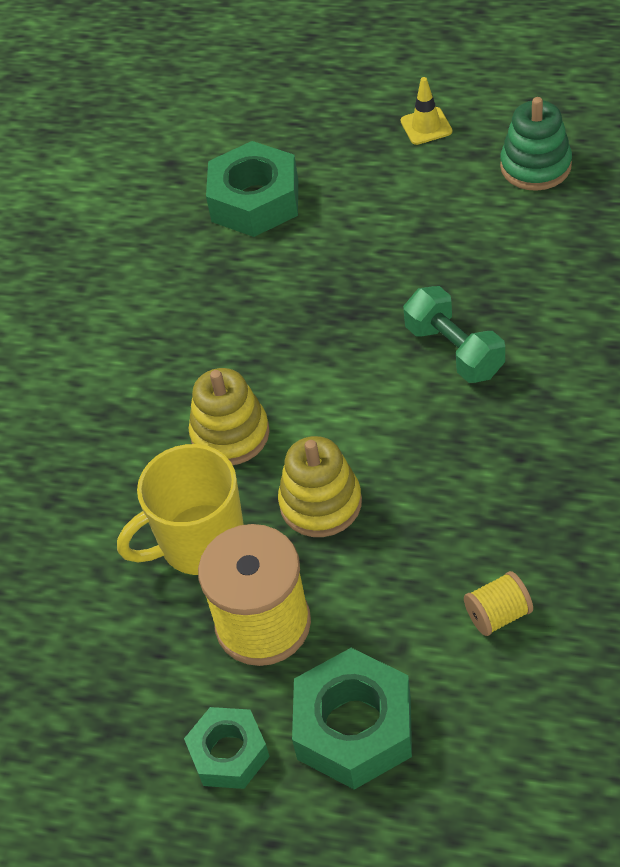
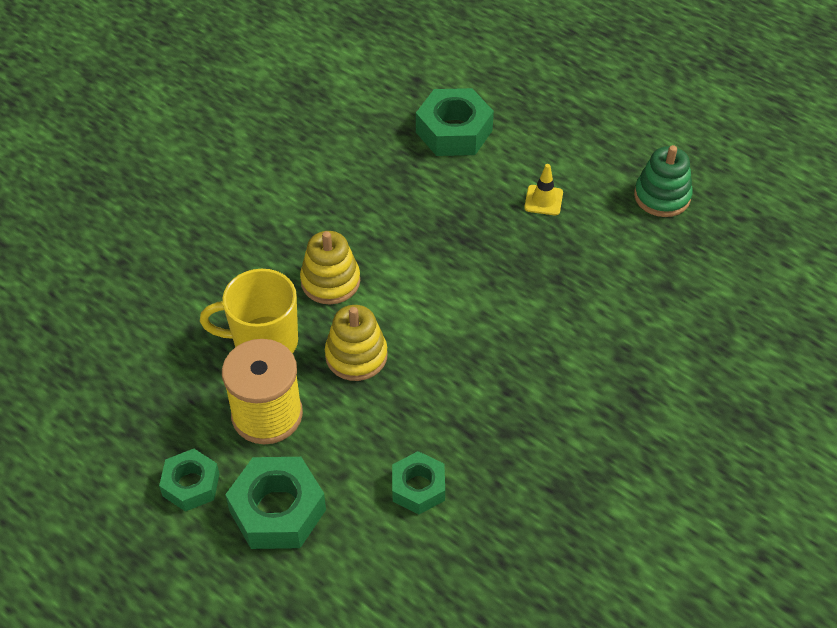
camera: 20 degrees right, 0 degrees up
yellow traffic cone [400,77,452,145] -> yellow traffic cone moved to [524,164,563,215]
green dumbbell [403,286,505,383] -> none
yellow spool [464,571,533,636] -> green nut [392,451,445,514]

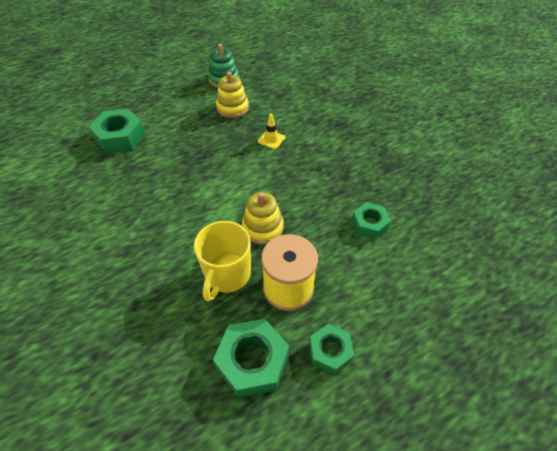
camera: 70 degrees left, 0 degrees up
green nut [225,457,326,549] -> green nut moved to [213,319,289,398]
yellow stacking toy [300,231,360,304] -> yellow stacking toy moved to [216,72,249,118]
yellow traffic cone [524,164,563,215] -> yellow traffic cone moved to [258,114,285,149]

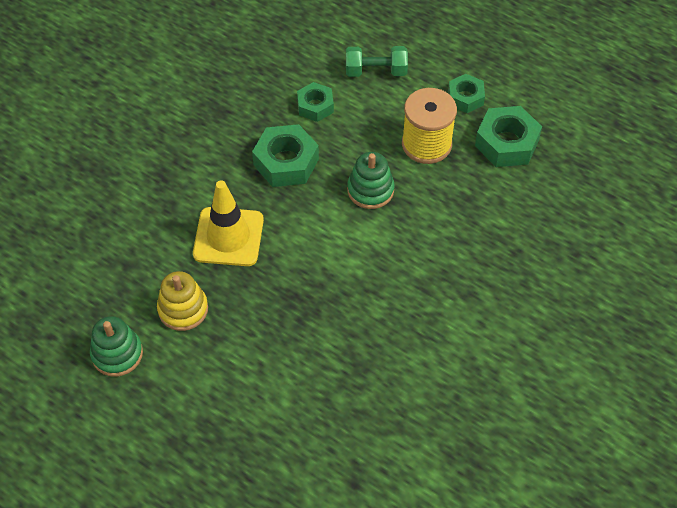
camera: 115 degrees left, 5 degrees up
green nut [89,109,145,153] -> green nut moved to [252,124,319,187]
yellow mug [194,221,251,302] -> none
yellow stacking toy [242,192,284,244] -> green stacking toy [347,152,395,209]
yellow traffic cone [258,114,285,149] -> yellow traffic cone [193,180,264,266], size x2.12
none -> green dumbbell [346,46,408,77]

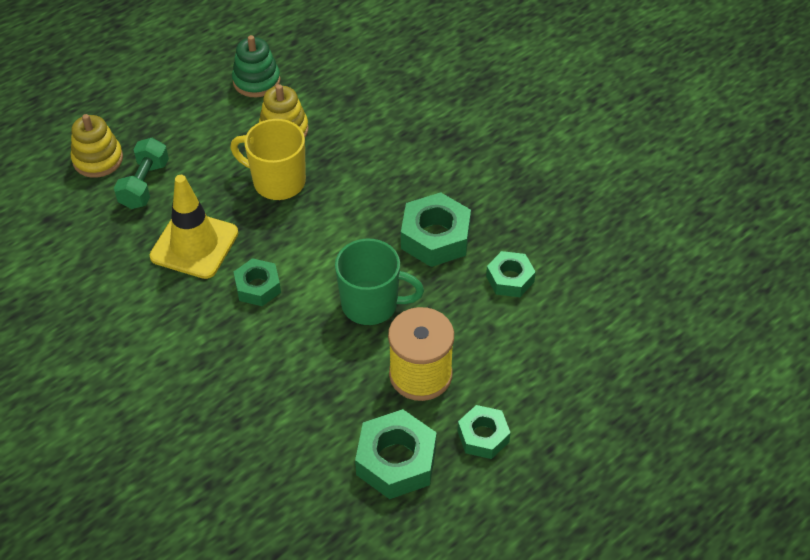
camera: 105 degrees right, 5 degrees down
yellow traffic cone [193,180,264,266] -> yellow traffic cone moved to [150,175,238,279]
green dumbbell [346,46,408,77] -> green dumbbell moved to [114,138,169,209]
green stacking toy [347,152,395,209] -> green mug [335,239,424,325]
none -> yellow stacking toy [71,114,123,178]
none -> yellow mug [230,119,306,200]
none -> green nut [234,258,281,306]

